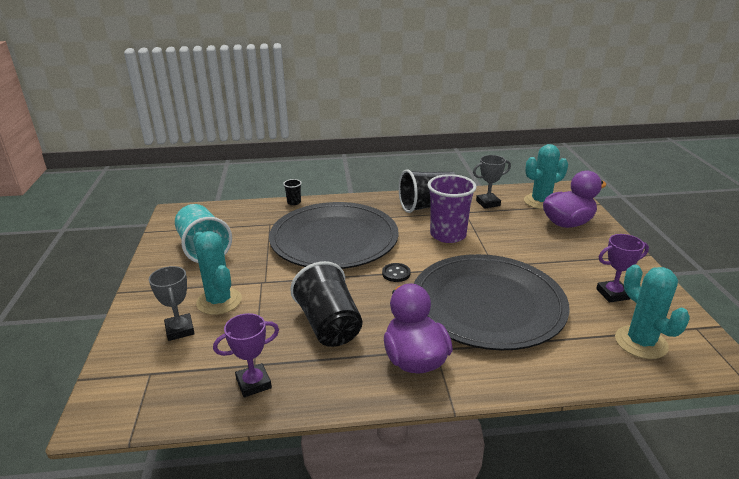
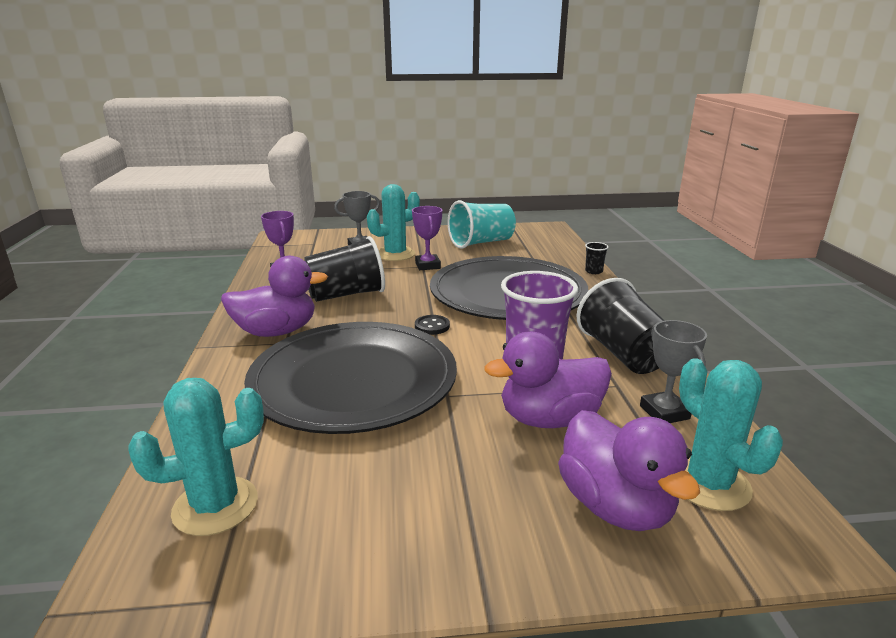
camera: 90 degrees right, 5 degrees down
purple trophy [596,234,649,303] -> purple trophy moved to [412,206,442,270]
none -> purple duck [484,331,612,428]

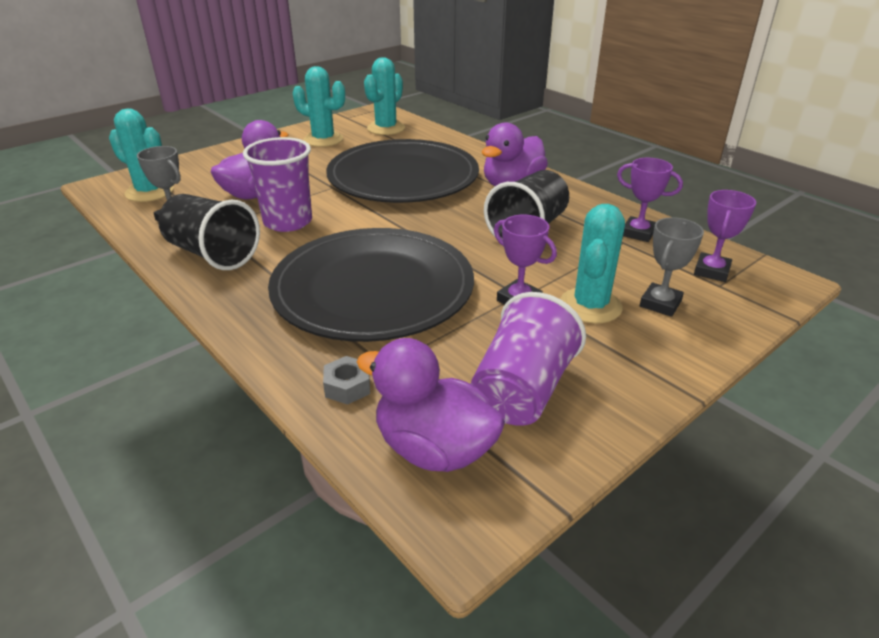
camera: 145 degrees right, 10 degrees up
black button [415,315,450,335] -> none
turquoise cup [447,200,516,249] -> purple cup [471,292,586,426]
purple duck [558,410,700,531] -> purple duck moved to [357,338,505,472]
black cup [585,242,609,274] -> none
none -> turquoise cactus [293,66,345,147]
none -> grey nut [323,356,370,405]
none -> purple trophy [694,190,756,282]

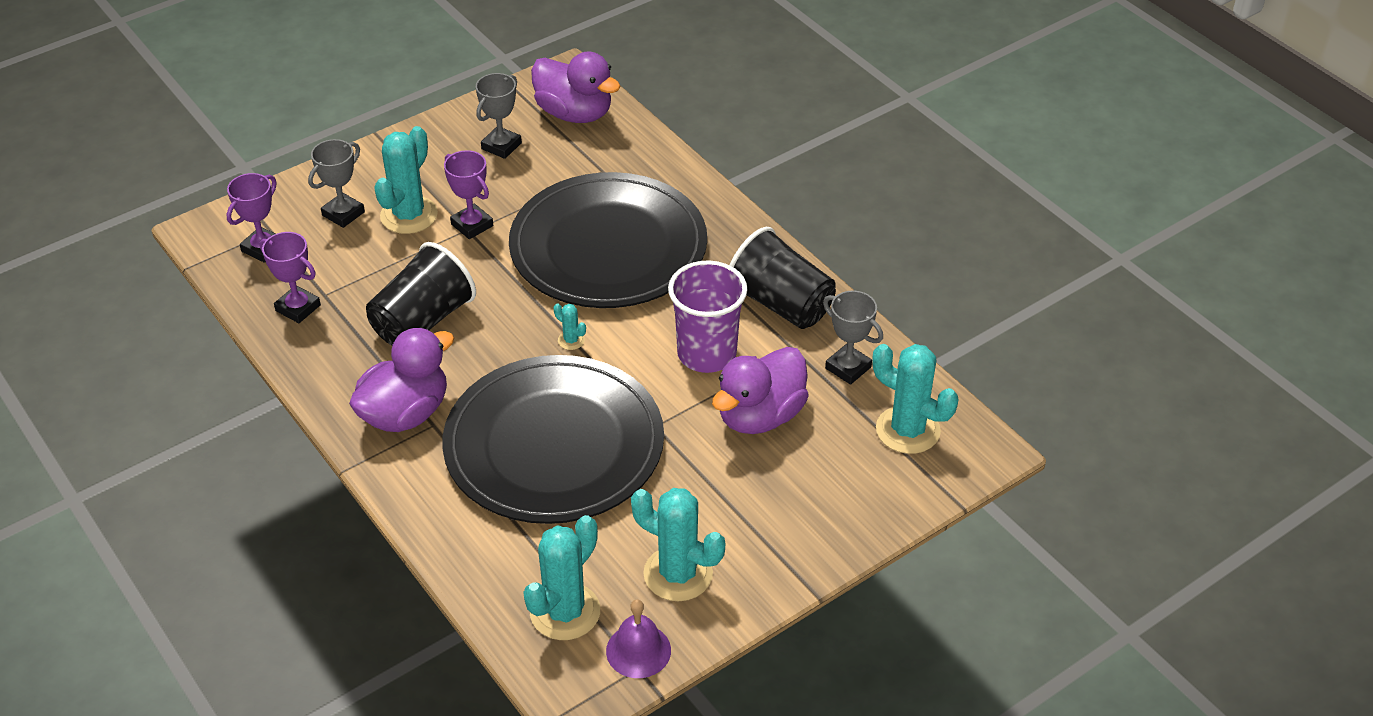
camera: 175 degrees left, 10 degrees up
grey nut [323,356,370,405] -> none
purple cup [471,292,586,426] -> grey trophy [476,73,522,159]
none -> turquoise cactus [554,303,586,350]
none -> purple bell [606,599,671,678]

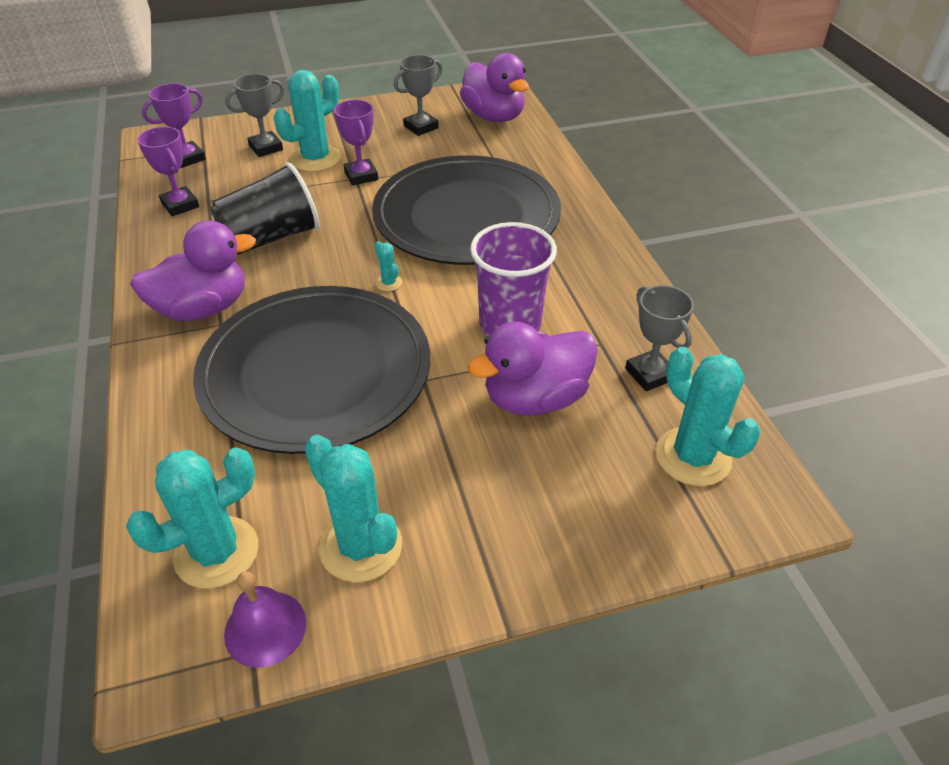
camera: 20 degrees right, 0 degrees up
black cup [730,227,836,329] -> none

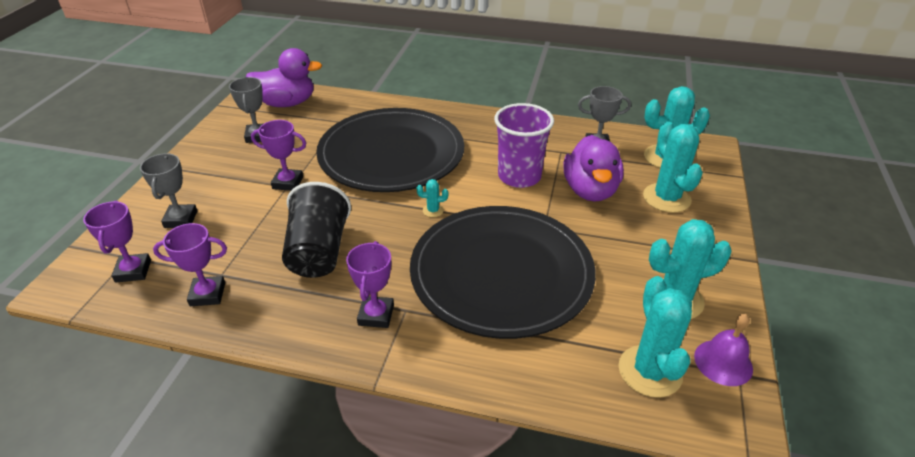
camera: 60 degrees left, 5 degrees down
purple duck [130,220,256,321] -> purple trophy [346,241,394,328]
turquoise cactus [274,70,341,172] -> turquoise cactus moved to [643,121,703,213]

